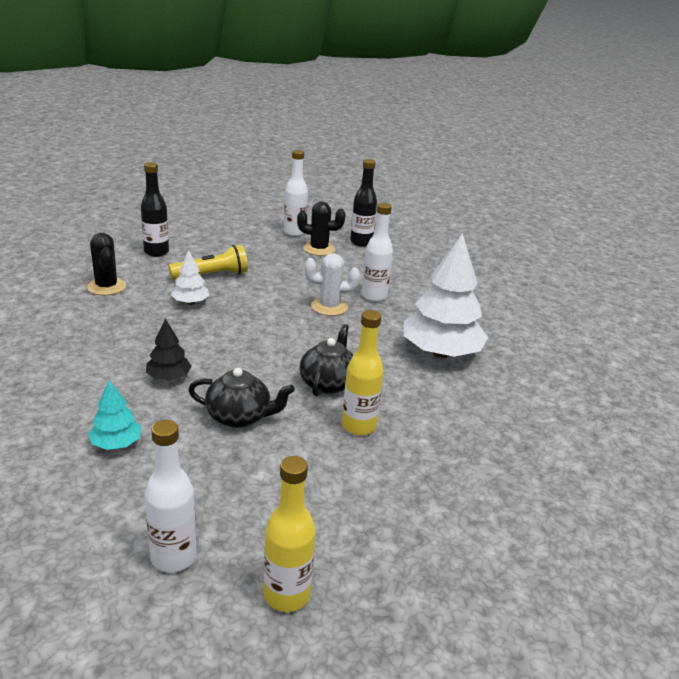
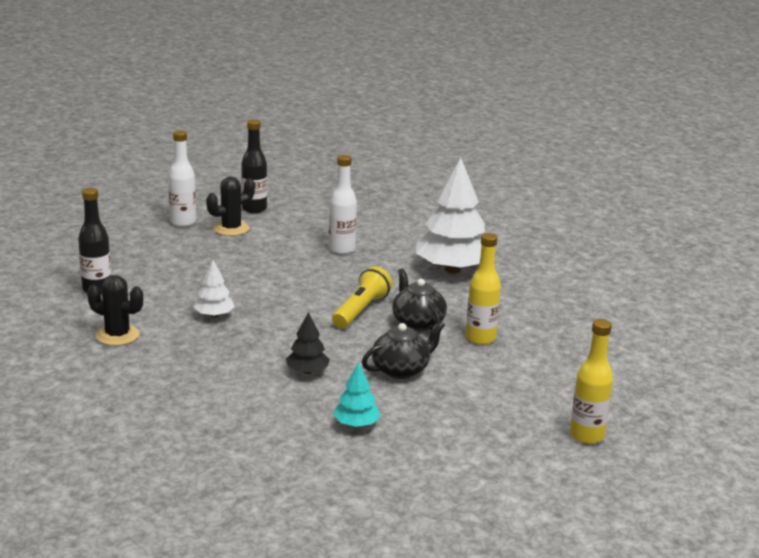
camera: 40 degrees left, 5 degrees down
white bottle [145,420,197,572] -> none
yellow flashlight [169,245,248,280] -> yellow flashlight moved to [332,266,392,328]
white cactus [304,253,360,316] -> none

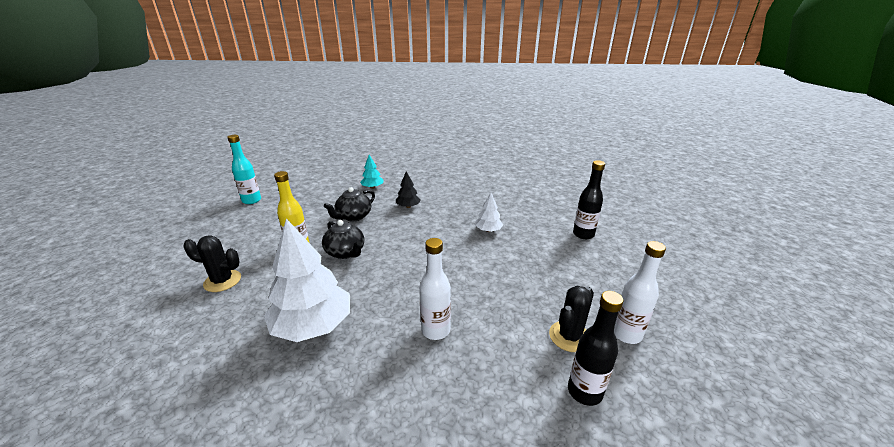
camera: 165 degrees right, 5 degrees up
black cactus [87,275,143,346] -> black cactus moved to [183,235,241,292]
yellow flashlight [332,266,392,328] -> none
yellow bottle [570,319,613,444] -> turquoise bottle [227,135,261,204]

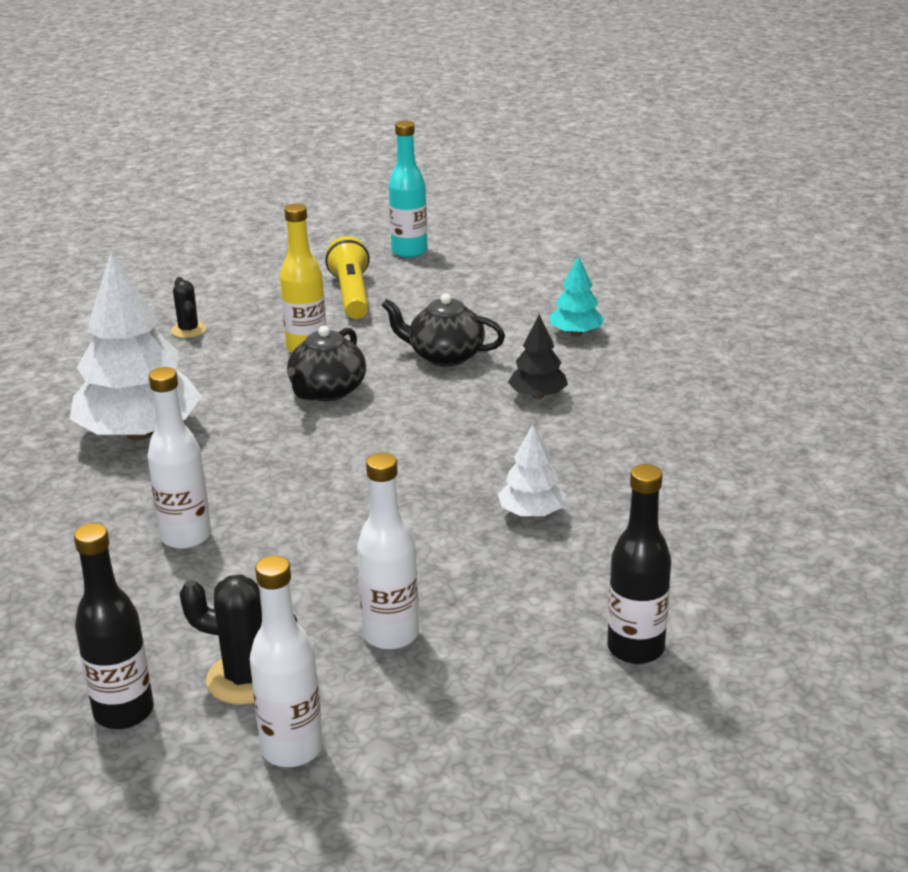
camera: 65 degrees right, 0 degrees up
black cactus [183,235,241,292] -> black cactus [171,277,206,338], size x0.64
none -> yellow flashlight [325,236,370,319]
none -> white bottle [357,453,419,650]

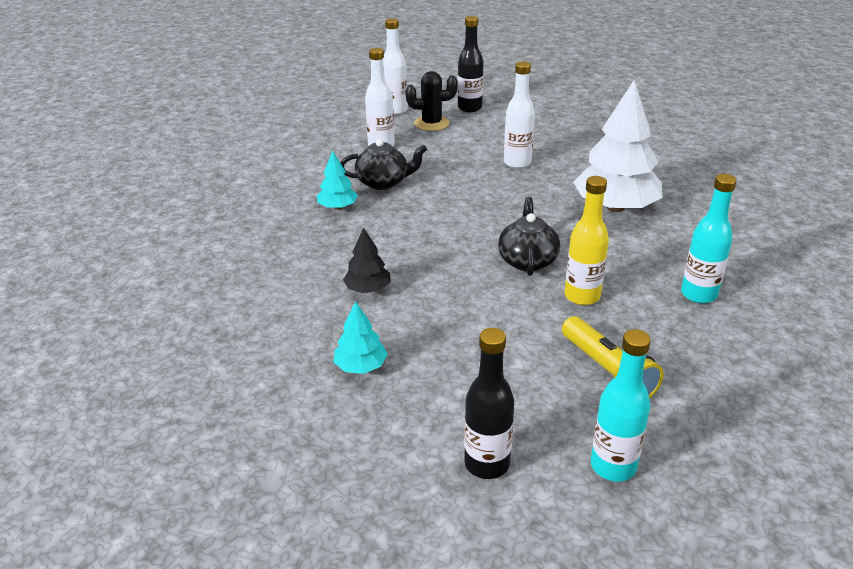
camera: 160 degrees right, 5 degrees up
black cactus [171,277,206,338] -> turquoise bottle [681,174,737,303]
black teapot [381,293,505,366] -> black teapot moved to [340,139,427,190]
white tree [498,424,566,517] -> turquoise tree [317,151,358,210]
black bottle [607,464,671,664] -> black bottle moved to [464,328,514,479]

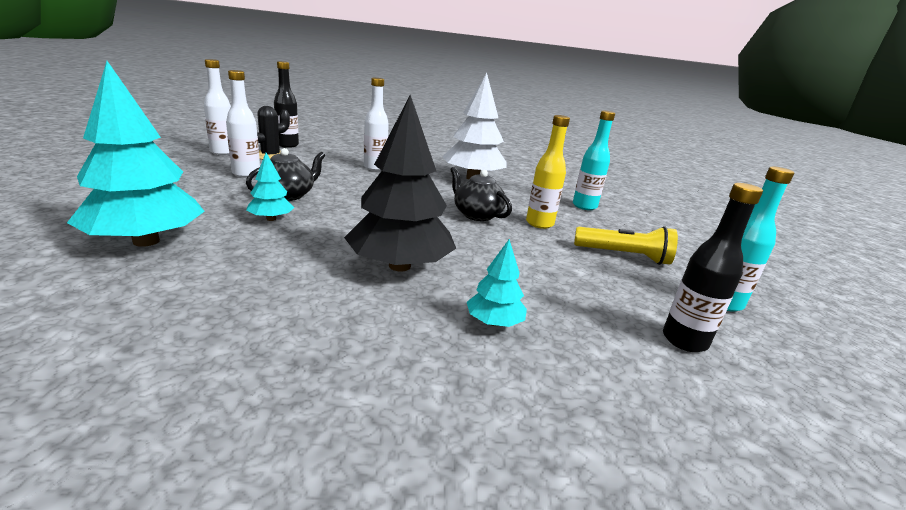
camera: 50 degrees left, 10 degrees down
black tree [343,227,391,293] -> black tree [344,95,456,271], size x2.10
none -> turquoise tree [67,61,205,247]

